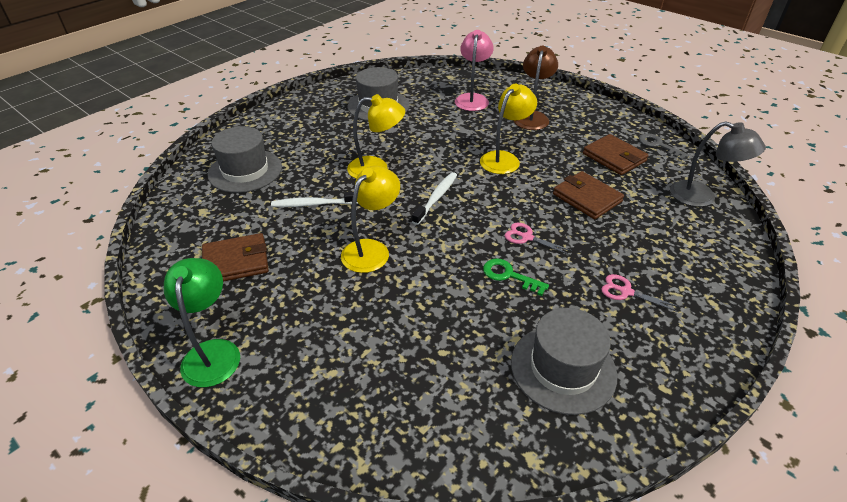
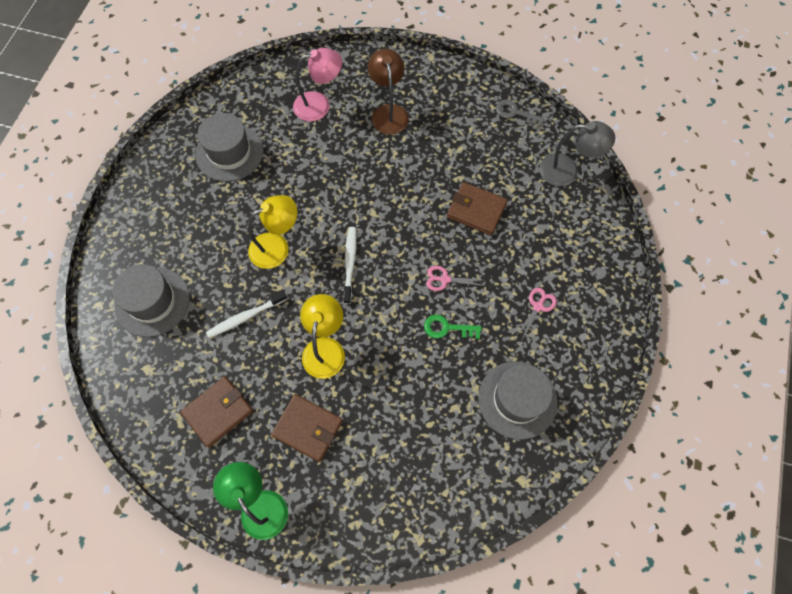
camera: 25 degrees left, 25 degrees up
pink lamp [455,30,494,111] -> pink lamp turned 90 degrees clockwise [293,48,342,122]
yellow lamp [480,84,537,174] -> none
brown wallet [583,134,649,175] -> brown wallet moved to [271,394,343,462]
pink scissors [601,274,680,312] -> pink scissors turned 120 degrees clockwise [516,288,557,339]

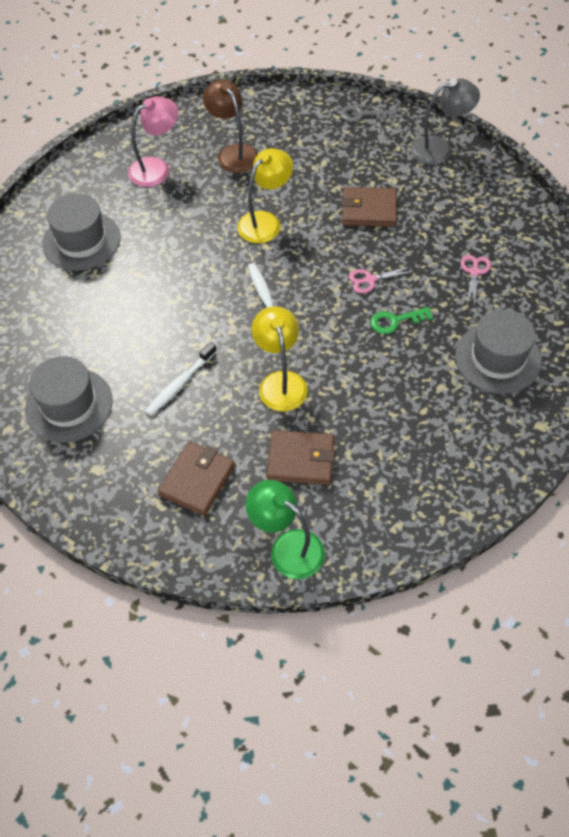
camera: 20 degrees left, 10 degrees down
yellow lamp [248,195,297,269] -> yellow lamp moved to [237,148,293,243]

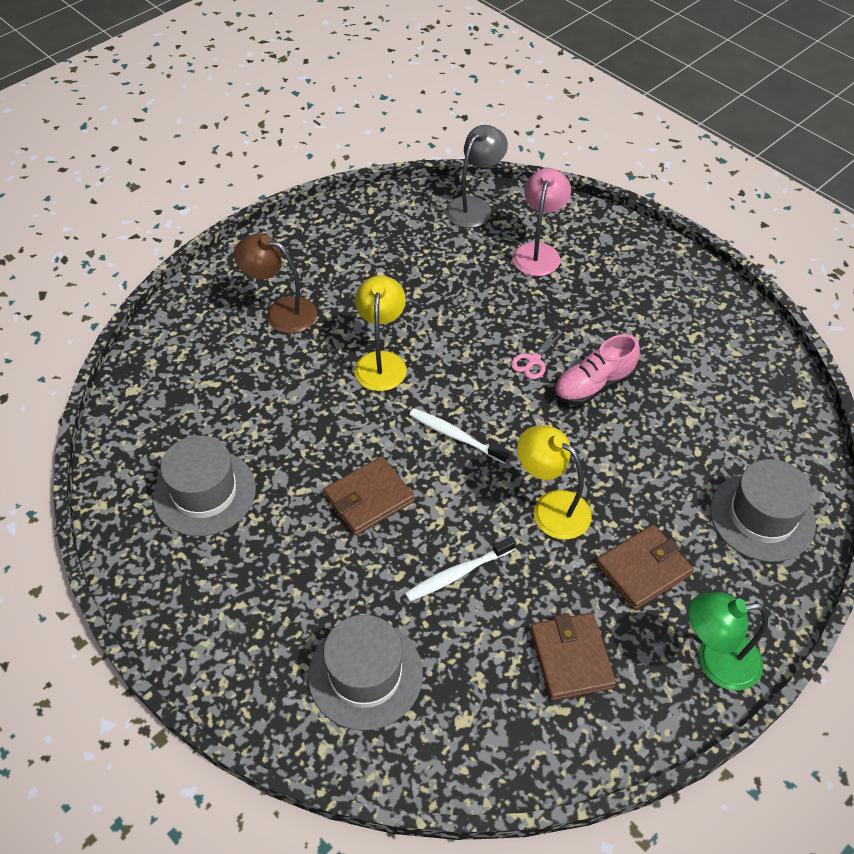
camera: 40 degrees left, 5 degrees down
pink lamp [128,96,178,187] -> pink lamp moved to [512,168,571,276]
white toothbrush [145,342,217,416] -> white toothbrush turned 60 degrees clockwise [405,536,516,602]
grey key [340,105,394,122] -> none
brown wallet [341,187,397,227] -> brown wallet moved to [323,456,415,536]
green key [370,307,433,334] -> pink shoe [554,334,640,405]
grey hat [455,309,542,394] -> grey hat moved to [710,459,816,562]
pink scissors [461,255,491,307] -> none

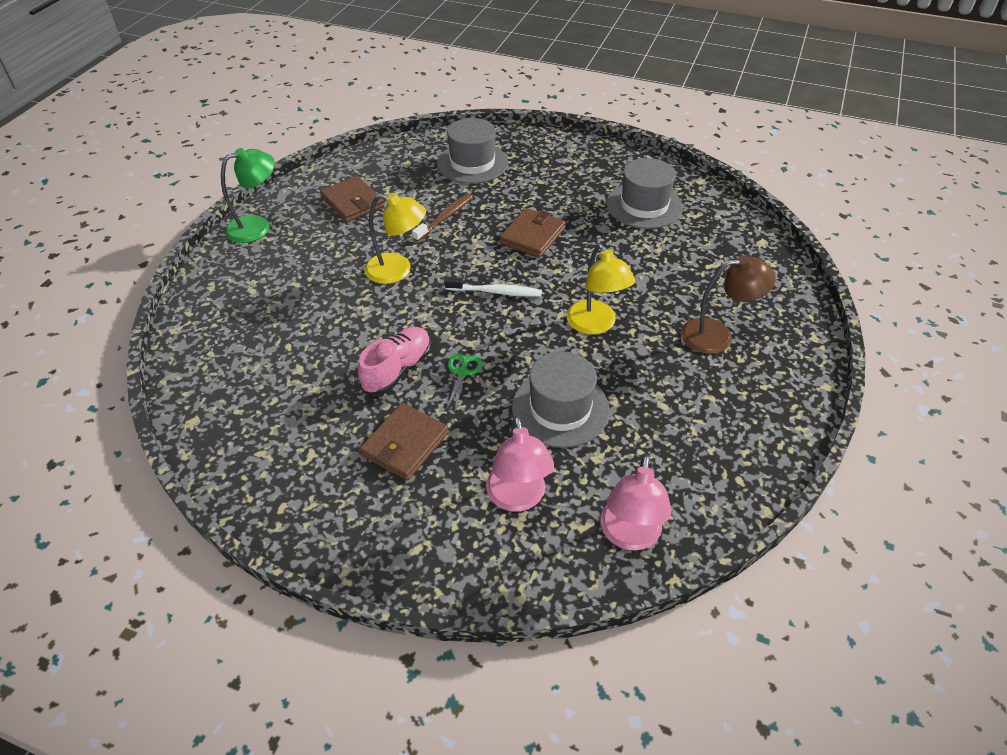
camera: 155 degrees right, 5 degrees down
white toothbrush [405,536,516,602] -> brown toothbrush [412,193,473,242]
grey lamp [445,125,508,228] -> pink lamp [600,454,672,551]
pink scissors [511,327,565,379] -> green scissors [446,353,483,412]
brown wallet [596,524,694,610] -> brown wallet moved to [359,403,449,481]
grey hat [710,459,816,562] -> grey hat moved to [512,351,610,448]

